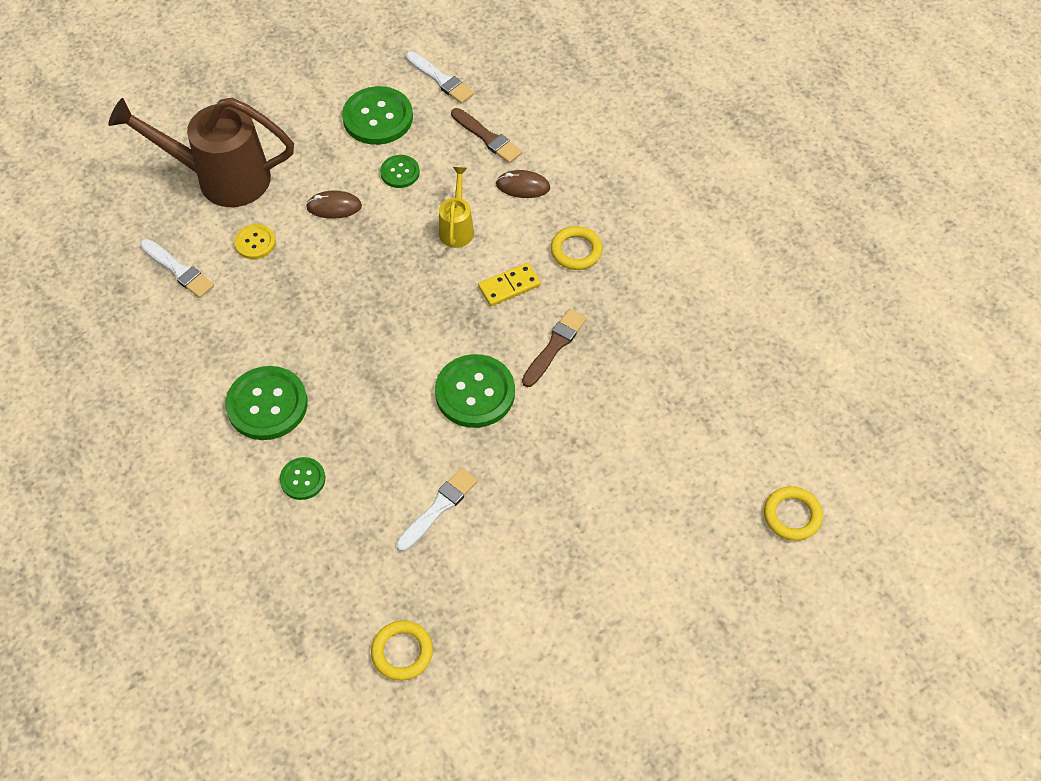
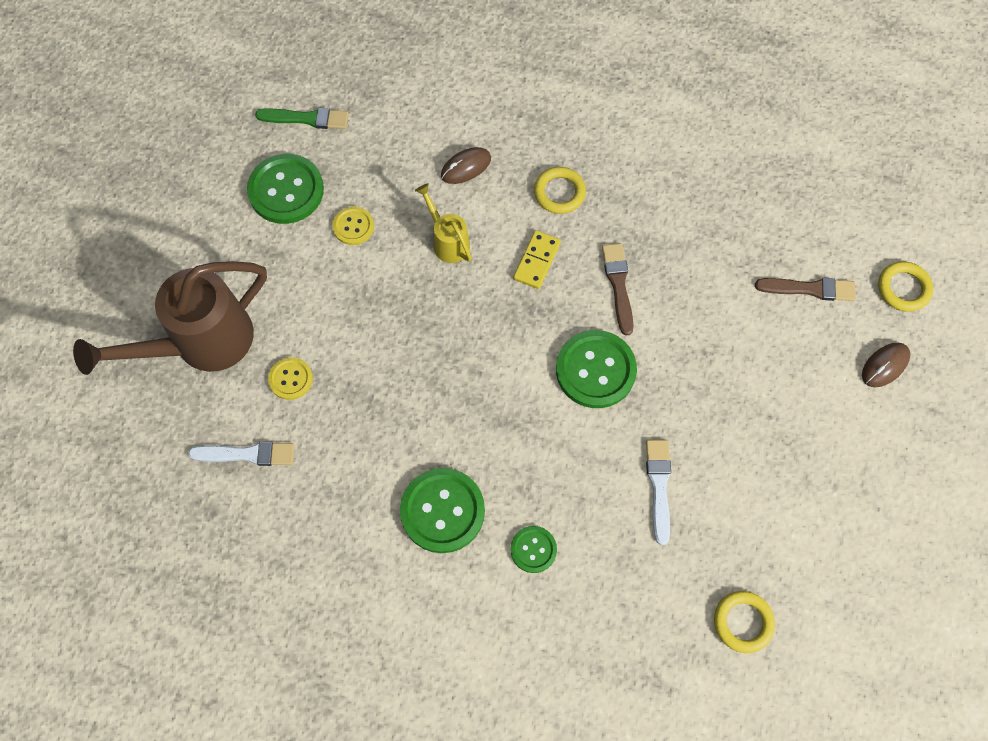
camera: 40 degrees left, 10 degrees up
brown mouse [306,190,362,219] -> brown mouse moved to [862,343,910,387]
green button [380,155,420,188] -> yellow button [332,206,374,245]
white brush [406,51,474,104] -> green brush [255,108,349,129]
brown brush [451,108,522,163] -> brown brush moved to [755,278,856,301]

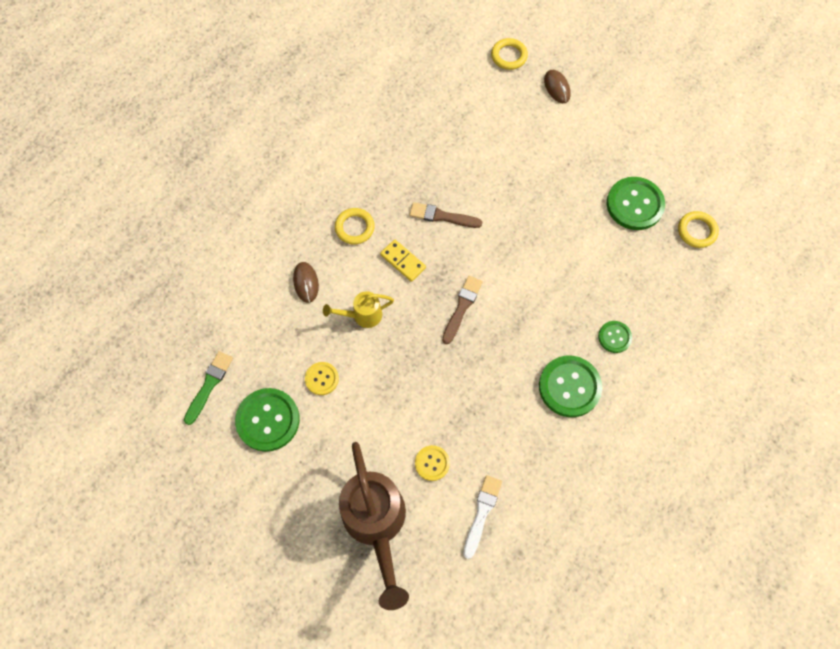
camera: 70 degrees left, 0 degrees up
green button [556,330,637,408] -> green button moved to [607,177,665,230]
white brush [646,440,671,545] -> none
brown brush [755,278,856,301] -> brown brush moved to [442,276,483,344]

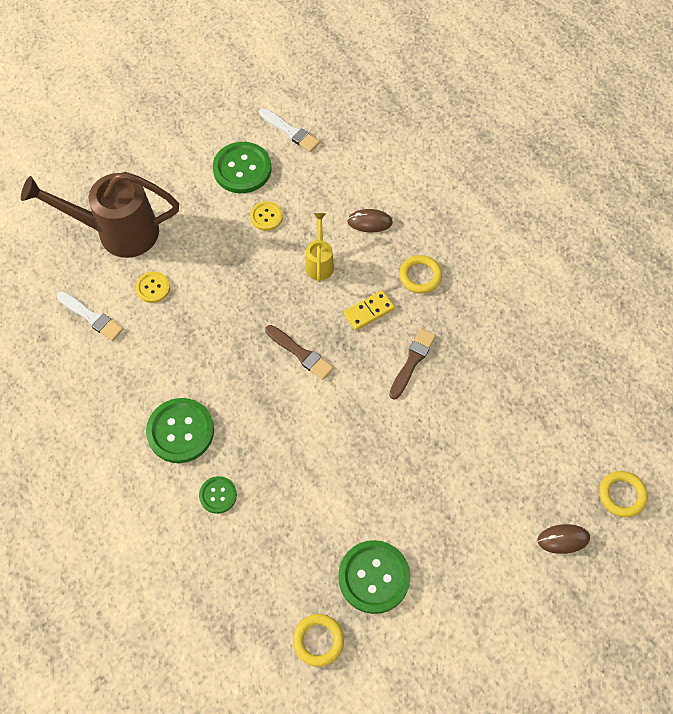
camera: 105 degrees right, 5 degrees down
green brush [184,351,233,425] -> white brush [259,108,320,152]

